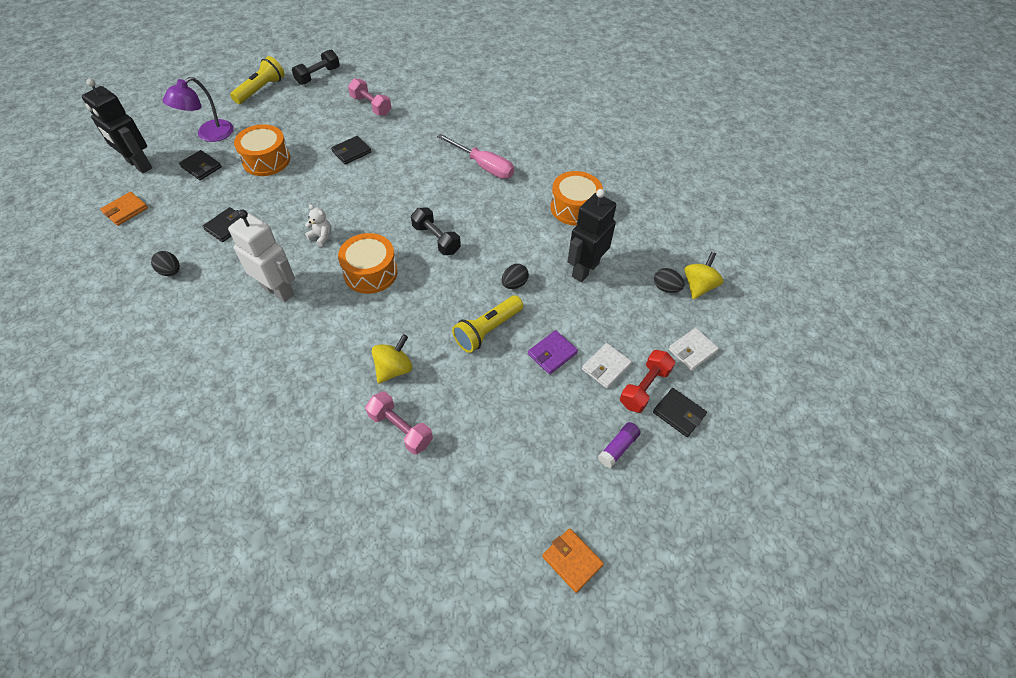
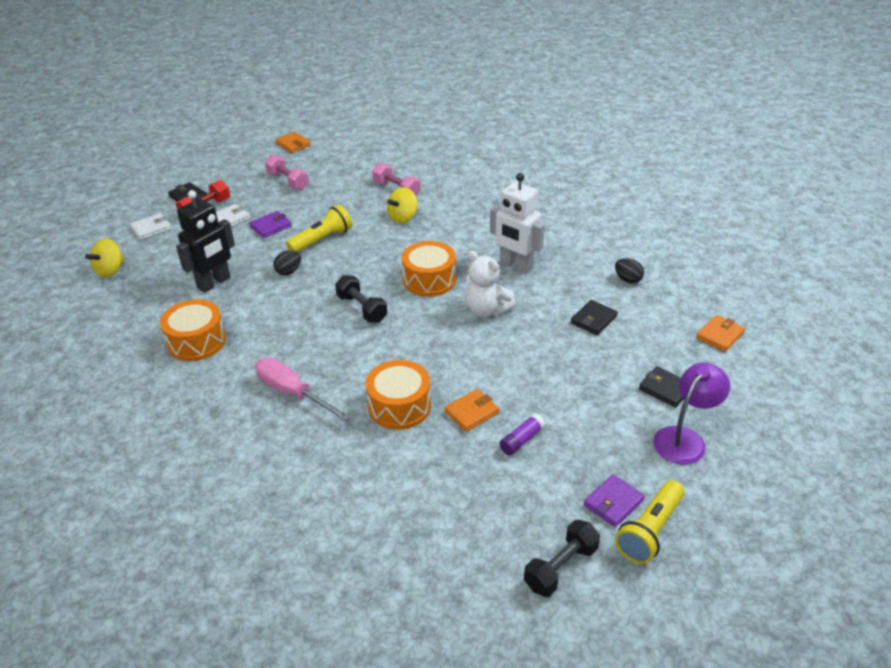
camera: 175 degrees left, 15 degrees down
black robot [82,78,152,173] -> none
orange drum [234,124,290,176] -> orange drum moved to [366,360,431,430]
white teddy bear [305,204,331,247] -> white teddy bear [465,251,516,317], size x1.75
black wallet [331,136,371,164] -> orange wallet [444,389,499,432]
pink dumbbell [348,78,391,116] -> pink dumbbell moved to [265,155,309,190]
purple glue stick [598,422,641,468] -> purple glue stick moved to [499,413,545,455]
black egg [654,268,684,293] -> none
none -> purple wallet [584,474,645,527]

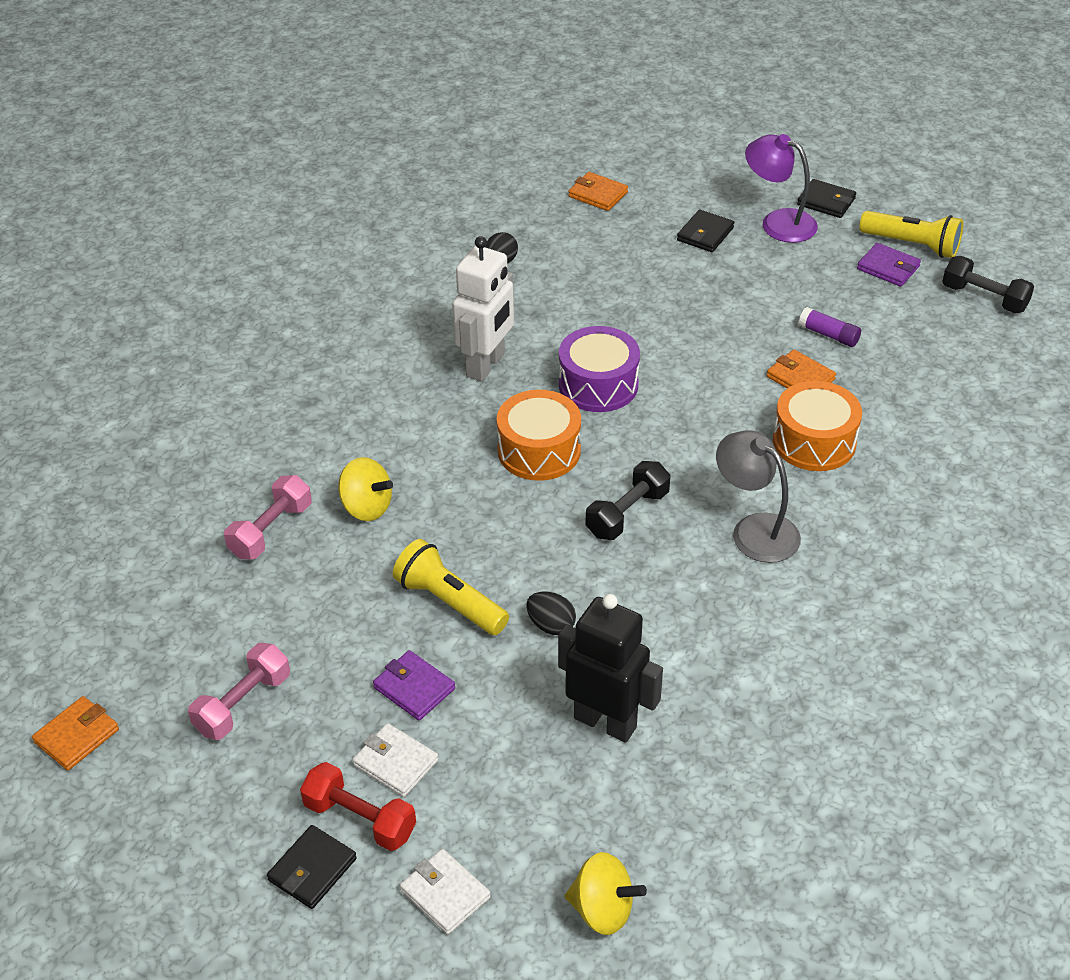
camera: 100 degrees left, 5 degrees up
orange drum [160,299,226,361] -> none
pink screwdriver [255,358,351,421] -> none
white teddy bear [465,251,516,317] -> purple drum [559,326,640,412]
black wallet [571,300,618,335] -> black wallet moved to [797,179,856,218]
none -> grey lamp [716,430,801,563]

